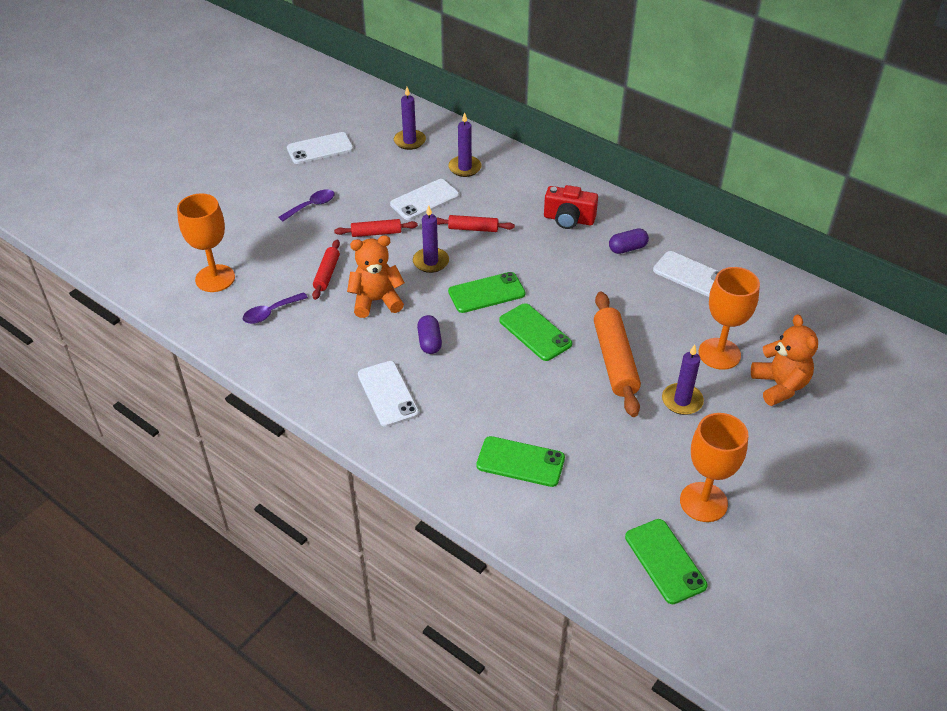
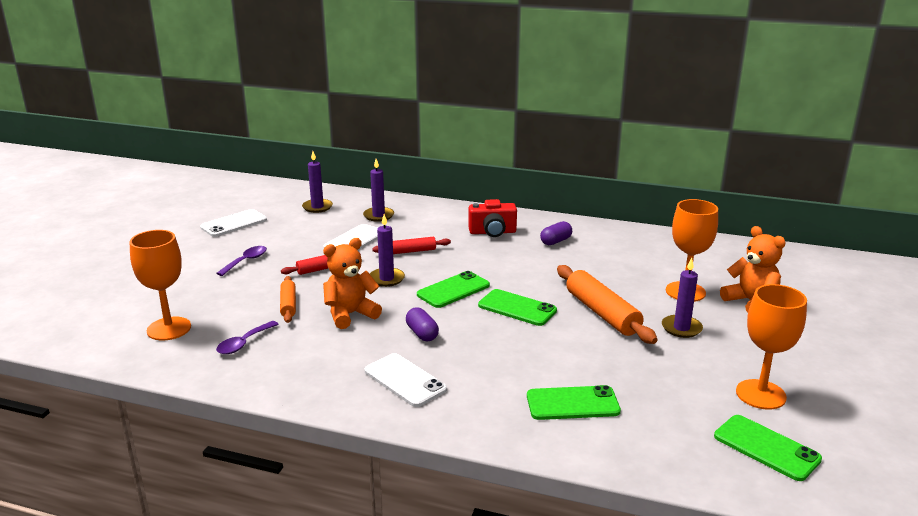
camera: 20 degrees left, 20 degrees down
red rolling pin [312,240,340,300] -> orange rolling pin [280,276,296,323]
white phone [653,251,719,297] -> none

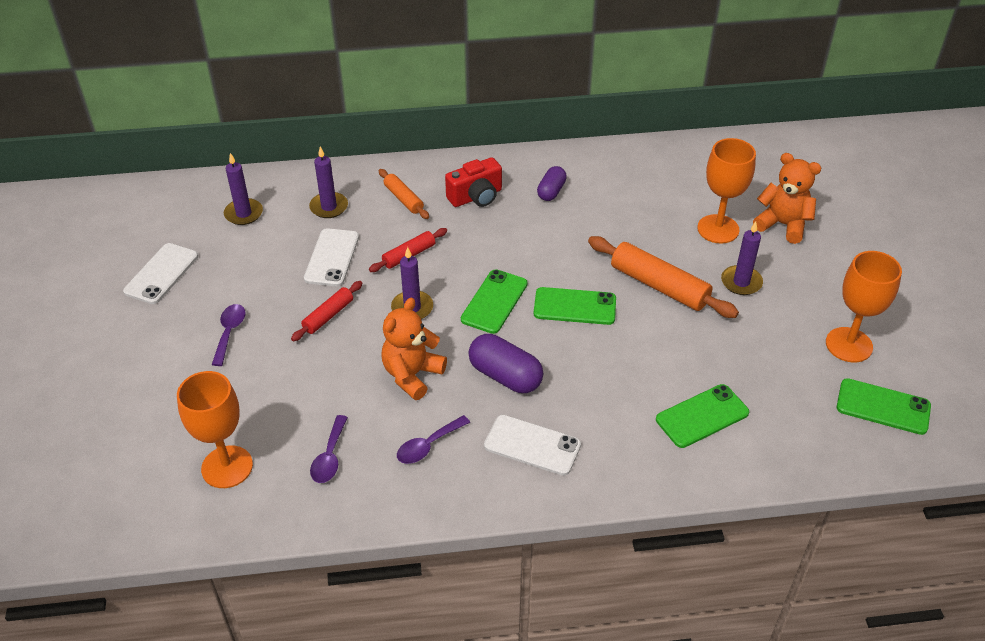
camera: 25 degrees left, 20 degrees up
orange rolling pin [280,276,296,323] -> orange rolling pin moved to [379,169,429,219]
purple capsule [406,307,439,341] -> purple capsule [468,334,544,393], size x1.59
none -> purple spoon [397,415,470,464]

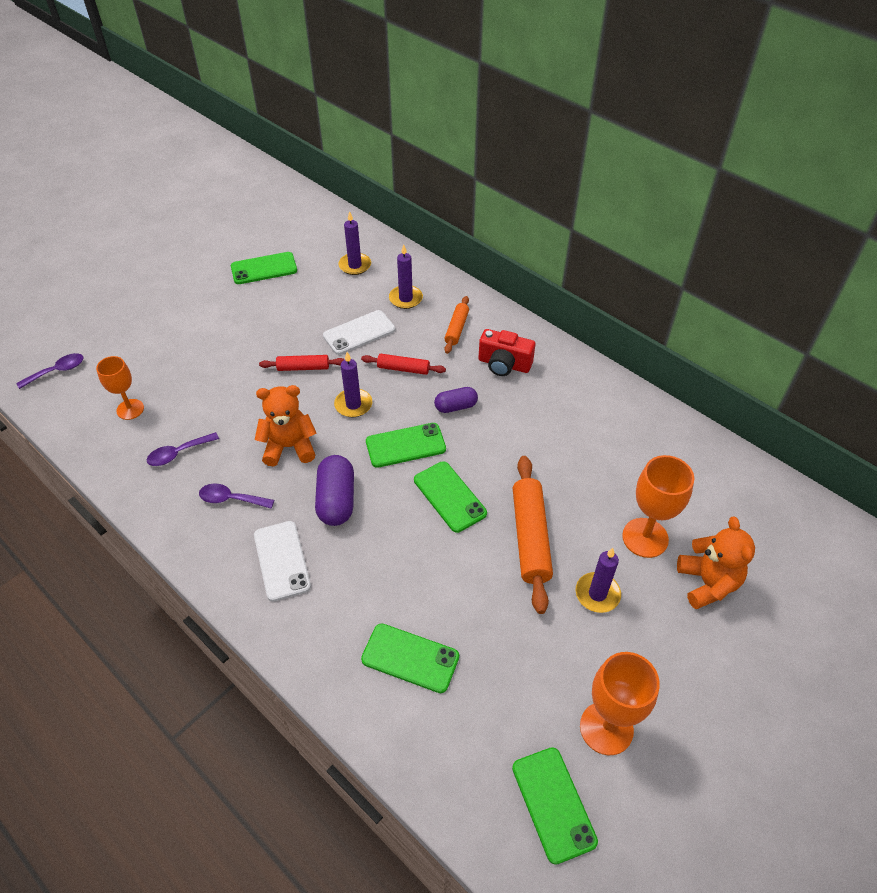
camera: 50 degrees right, 5 degrees up
white phone [123,243,198,304] -> green phone [231,252,297,284]
orange goblet [177,371,253,488] -> orange goblet [96,356,144,420], size x0.66
purple spoon [212,304,246,366] -> purple spoon moved to [16,353,84,389]
purple capsule [537,166,567,201] -> purple capsule moved to [434,387,478,413]

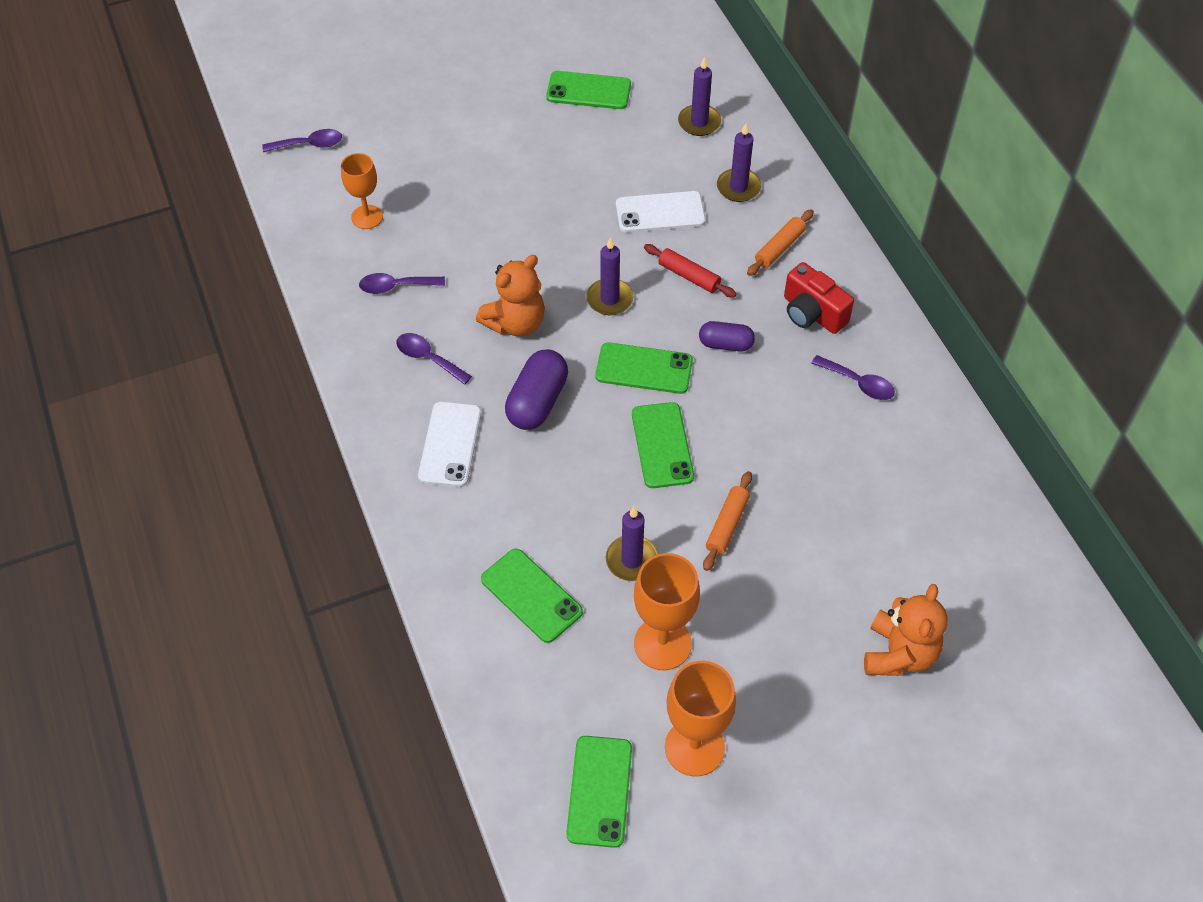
camera: 25 degrees right, 5 degrees up
orange teddy bear [255,385,316,466] -> orange teddy bear turned 120 degrees clockwise [476,255,545,336]
red rolling pin [259,355,345,371] -> none
orange rolling pin [513,456,553,614] -> orange rolling pin [703,471,752,571], size x0.56
purple candle [575,548,621,613] -> purple candle moved to [606,507,658,581]
orange goblet [622,455,694,558] -> orange goblet moved to [634,553,700,670]
none -> purple spoon [811,355,895,400]

